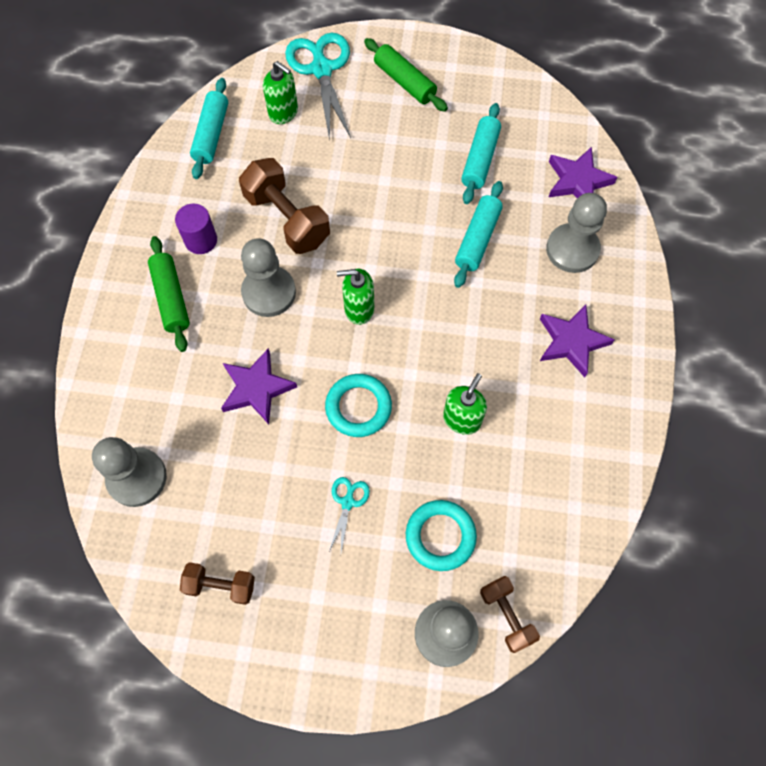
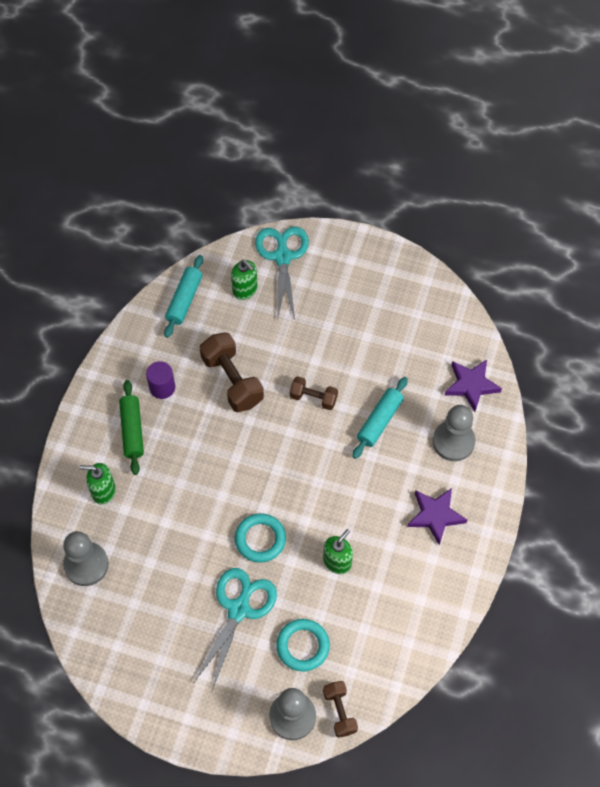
camera: 10 degrees right, 5 degrees down
brown dumbbell [180,562,255,605] -> brown dumbbell moved to [290,376,338,410]
purple star [221,348,297,424] -> none
grey pawn [241,238,296,317] -> none
turquoise scissors [329,477,370,552] -> turquoise scissors [194,568,277,690], size x2.13
green soap dispenser [337,268,374,325] -> green soap dispenser moved to [80,463,116,504]
green rolling pin [364,38,448,112] -> none
turquoise rolling pin [461,103,501,204] -> none

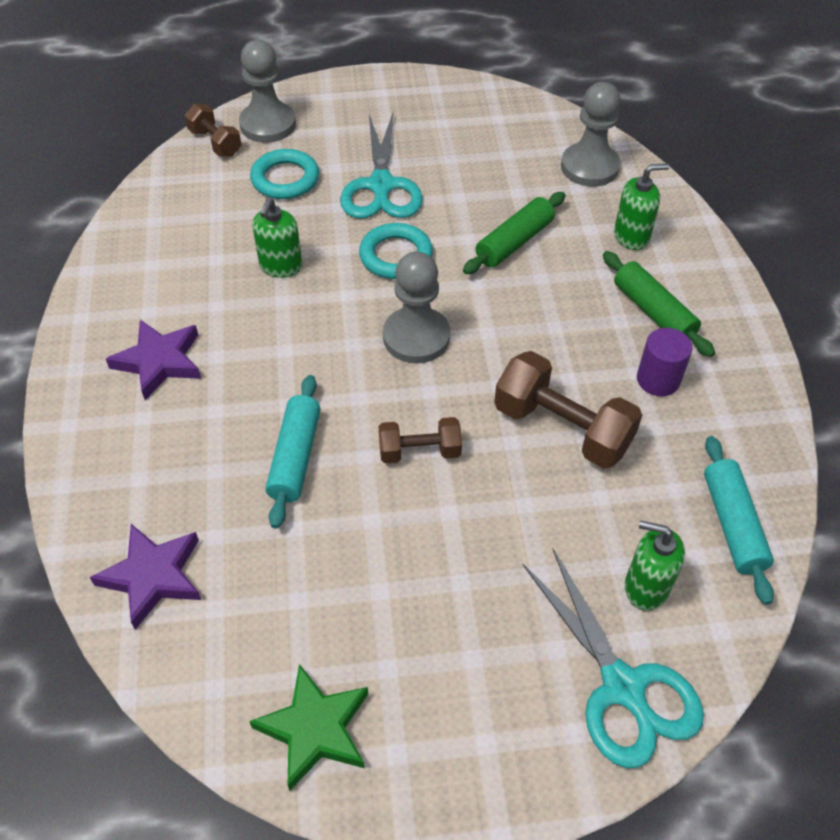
camera: 155 degrees right, 10 degrees down
grey pawn [433,405,476,461] -> grey pawn moved to [383,252,450,363]
none -> green star [249,664,368,791]
none -> green rolling pin [463,192,565,274]

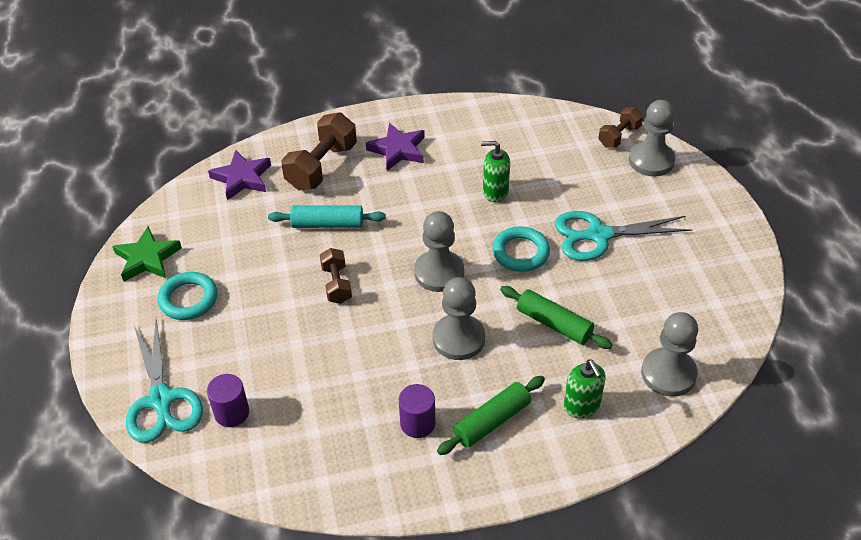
camera: 85 degrees right, 5 degrees down
turquoise ring [250,149,319,199] -> turquoise ring moved to [158,272,218,320]
brown dumbbell [494,351,642,469] -> brown dumbbell moved to [281,112,357,190]
turquoise scissors [522,548,704,768] -> turquoise scissors turned 75 degrees counterclockwise [126,319,203,443]
green soap dispenser [625,520,685,611] -> purple cylinder [207,374,249,427]
turquoise rolling pin [704,436,774,605] -> none
none -> grey pawn [432,277,485,360]

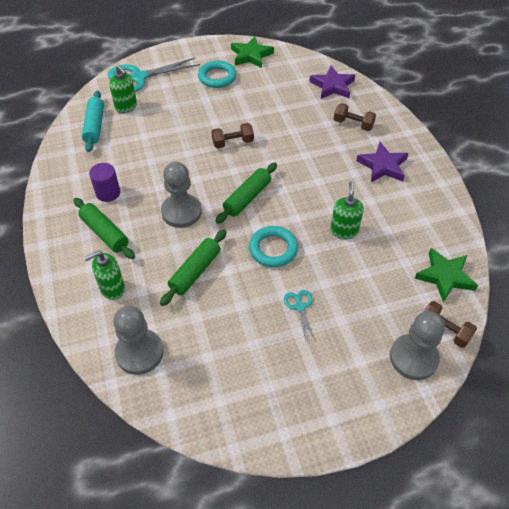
camera: 85 degrees right, 5 degrees up
purple cylinder [207,374,249,427] -> green soap dispenser [109,65,137,113]
turquoise rolling pin [268,205,386,228] -> turquoise rolling pin moved to [82,91,104,152]
brown dumbbell [281,112,357,190] -> brown dumbbell [334,103,376,131], size x0.58
grey pawn [414,211,464,292] -> green rolling pin [216,163,277,224]
turquoise scissors [555,211,692,261] -> turquoise scissors [284,290,315,340], size x0.47
none -> green star [415,248,478,302]

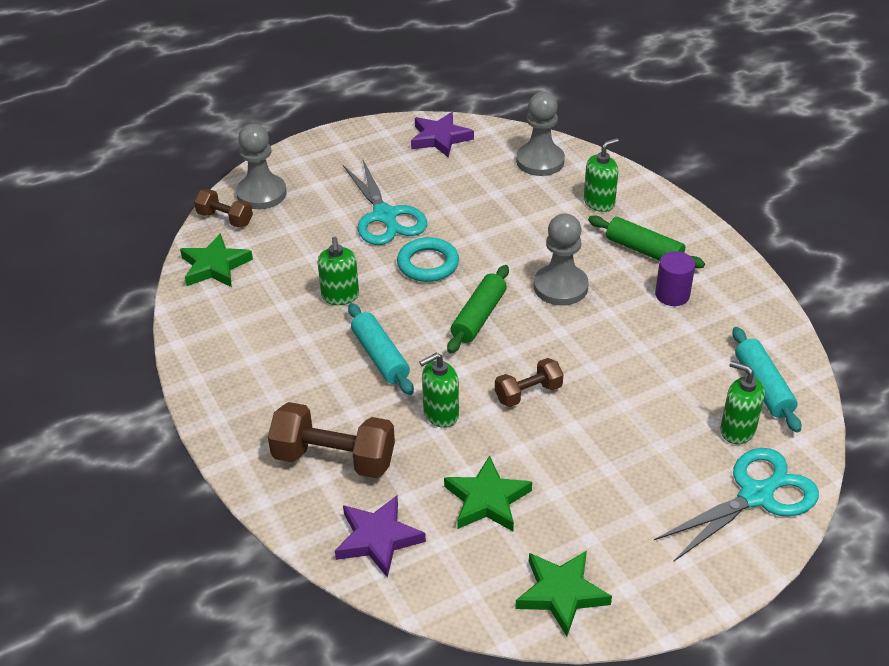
camera: 170 degrees right, 10 degrees down
green rolling pin [160,229,227,306] -> none
turquoise ring [198,60,236,88] -> none
turquoise scissors [284,290,315,340] -> turquoise scissors [343,160,427,245], size x2.13
brown dumbbell [334,103,376,131] -> brown dumbbell [268,402,395,478], size x1.71
purple star [356,142,409,182] -> purple star moved to [411,112,474,157]
none -> turquoise rolling pin [348,303,414,395]
none -> green soap dispenser [419,353,459,428]
none -> green star [444,455,532,531]

